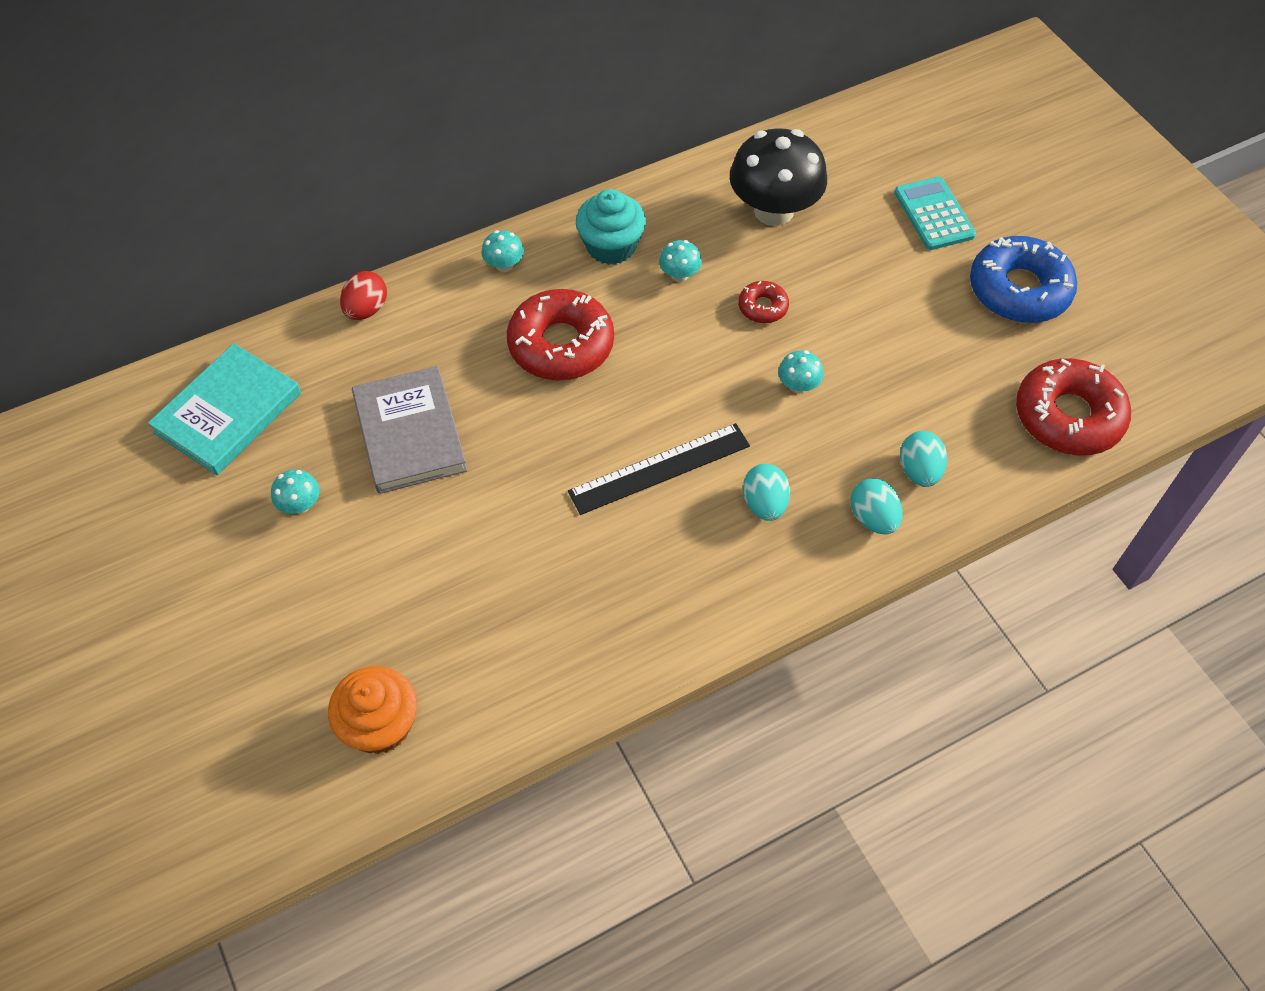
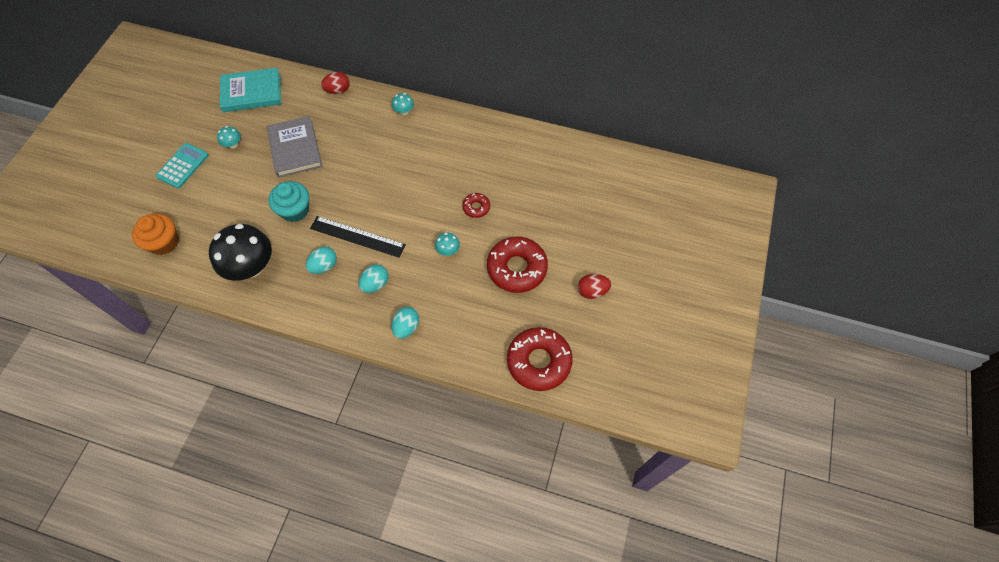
camera: 45 degrees right, 5 degrees up
grey book [352,366,467,494] -> grey book turned 45 degrees counterclockwise [267,116,322,178]
red donut [507,289,614,380] -> red donut moved to [487,236,548,293]
turquoise cupcake [576,189,646,265] -> turquoise cupcake moved to [268,181,309,222]
turquoise mushroom [659,240,702,282] -> none
black mushroom [730,128,827,226] -> black mushroom moved to [209,224,272,281]
turquoise calculator [894,177,976,250] -> turquoise calculator moved to [156,143,209,188]
turquoise egg [900,431,947,487] -> turquoise egg moved to [306,247,337,274]
blue donut [970,236,1077,323] -> red egg [578,274,611,299]

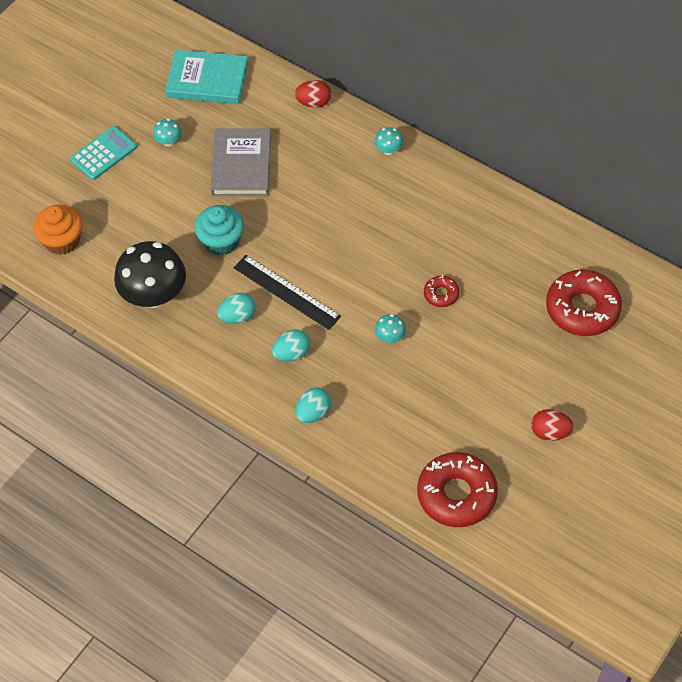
camera: 20 degrees right, 5 degrees down
red donut [487,236,548,293] -> red donut moved to [546,269,622,336]

